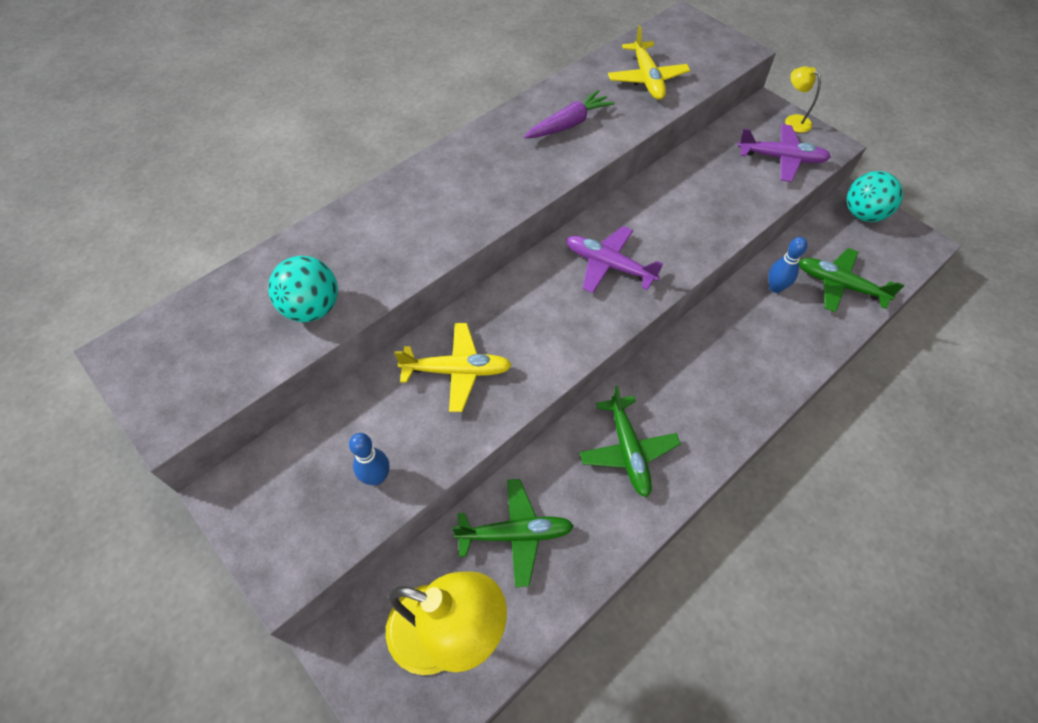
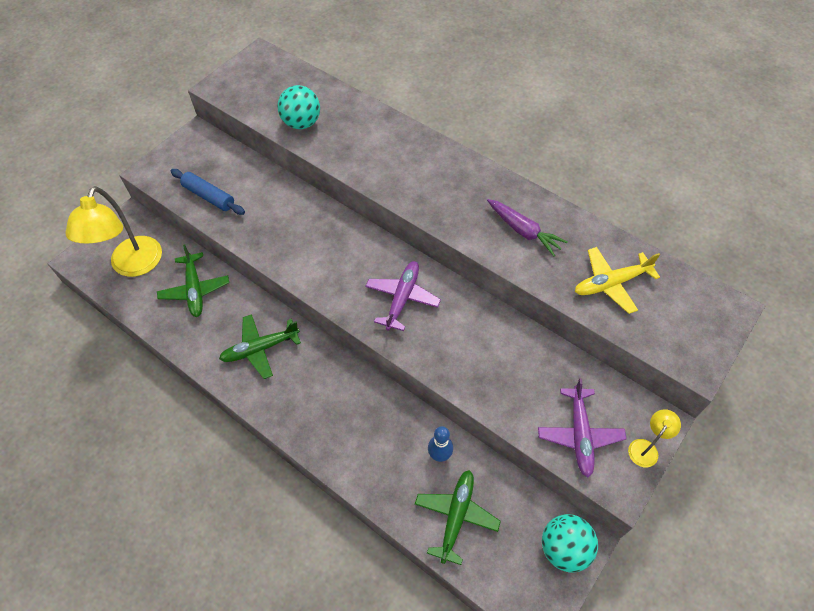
camera: 80 degrees right, 0 degrees up
blue bowling pin [349,433,389,485] -> blue rolling pin [170,169,245,215]
yellow plane [394,323,512,412] -> none

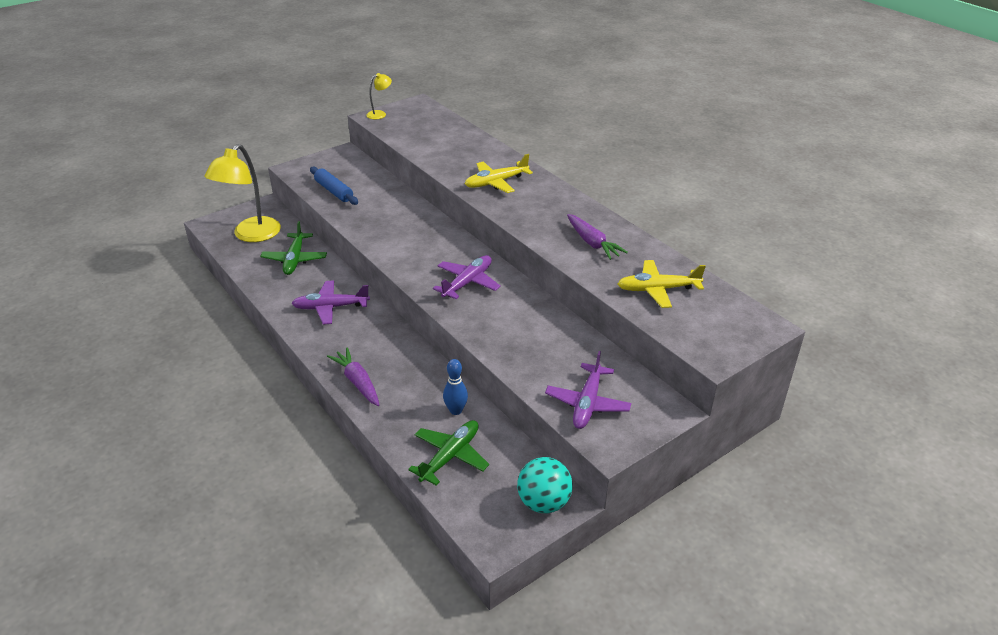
camera: 15 degrees right, 20 degrees down
green plane [219,314,301,379] -> purple plane [291,280,370,325]
turquoise ball [277,85,320,129] -> none
yellow lamp [628,409,681,467] -> yellow lamp moved to [366,73,392,119]
none -> purple carrot [327,347,379,406]
none -> yellow plane [465,154,533,193]

